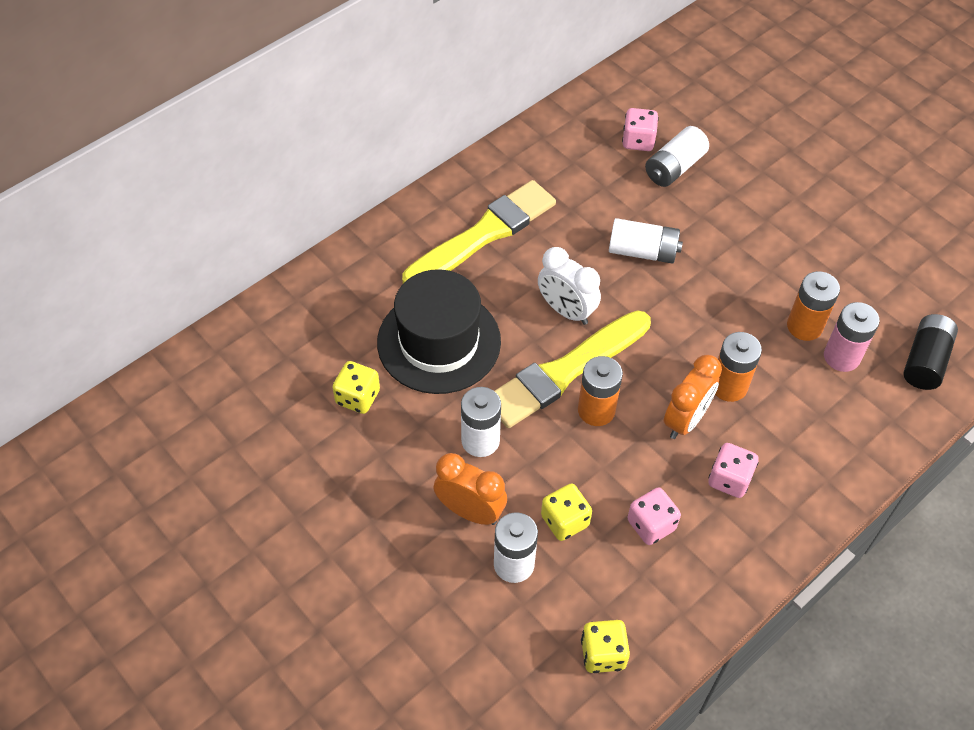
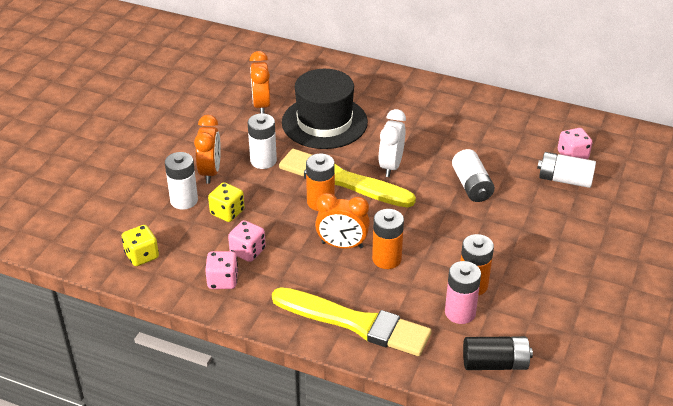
camera: 65 degrees right, 15 degrees down
yellow dice [332,361,380,414] -> orange clock [249,51,270,114]
yellow brush [402,180,556,283] -> yellow brush moved to [272,287,432,356]
pink dice [708,443,758,498] -> pink dice moved to [205,251,238,289]

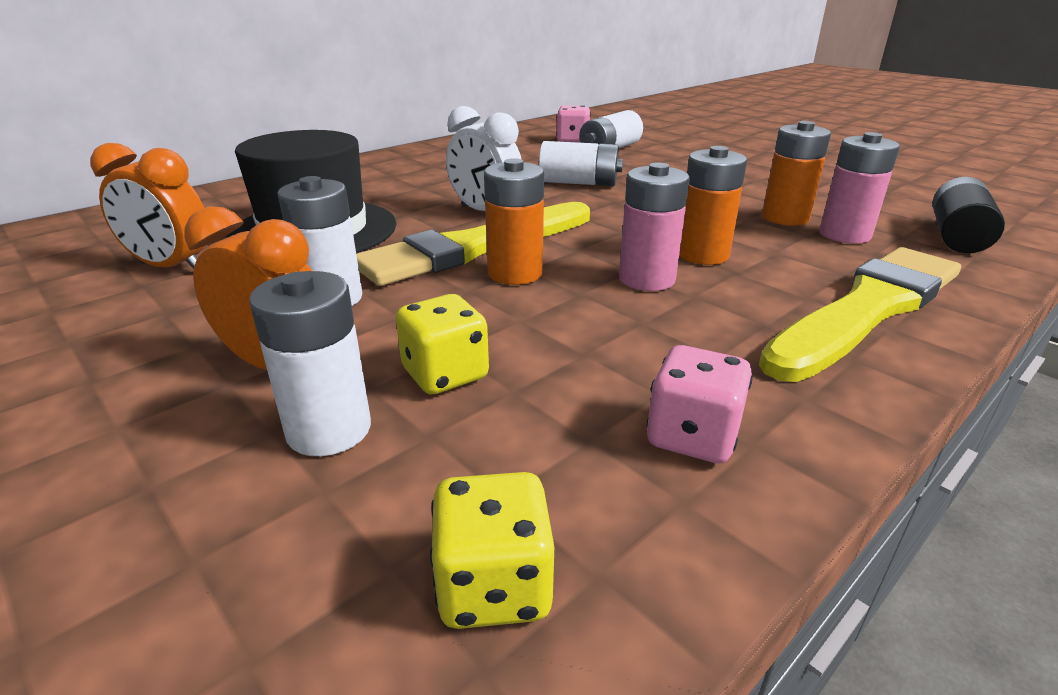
camera: 65 degrees left, 10 degrees down
pink dice [228,220,266,262] -> none
orange clock [315,193,370,249] -> pink battery [619,162,690,291]

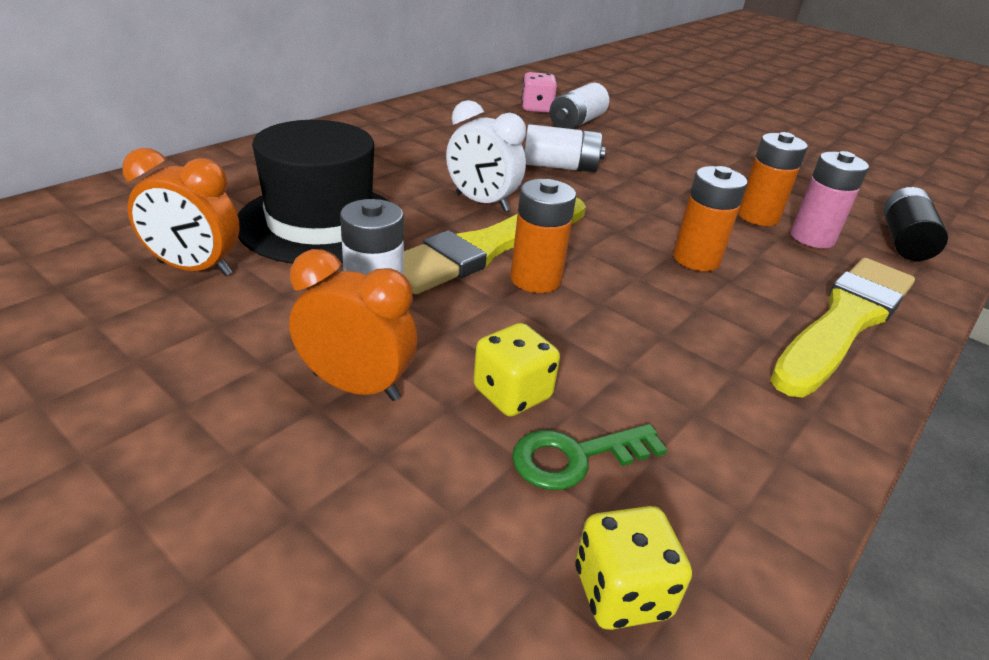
camera: 10 degrees left, 5 degrees up
white battery [249,271,371,456] -> none
pink battery [619,162,690,291] -> none
pink dice [646,345,753,463] -> none
none -> green key [512,424,667,490]

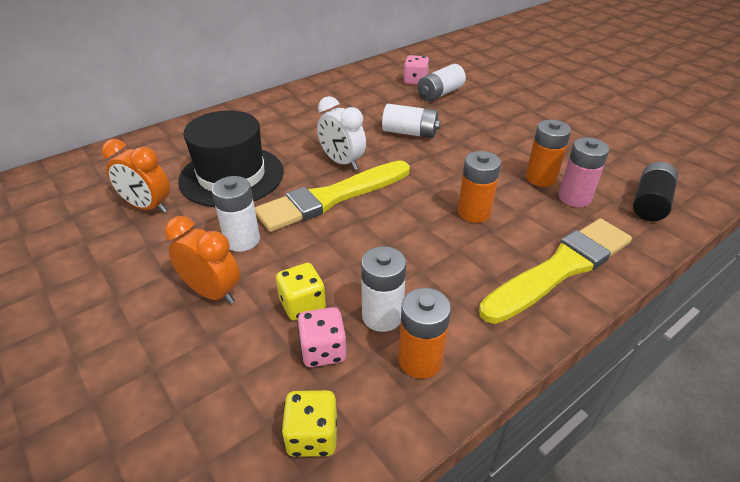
camera: 15 degrees right, 5 degrees up
orange battery [510,179,576,293] -> orange battery moved to [399,288,451,379]
green key [512,424,667,490] -> pink dice [297,307,346,367]
none -> white battery [361,246,406,332]

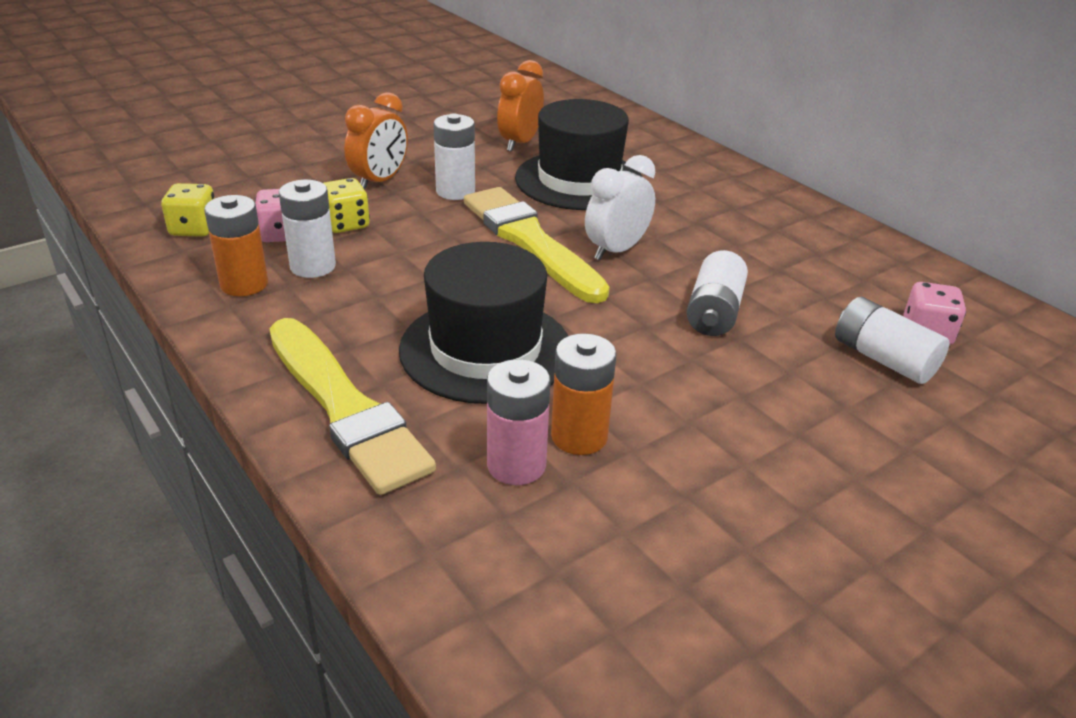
camera: 90 degrees right, 5 degrees down
orange battery [458,151,501,223] -> black hat [399,242,568,404]
black battery [633,162,678,221] -> none

